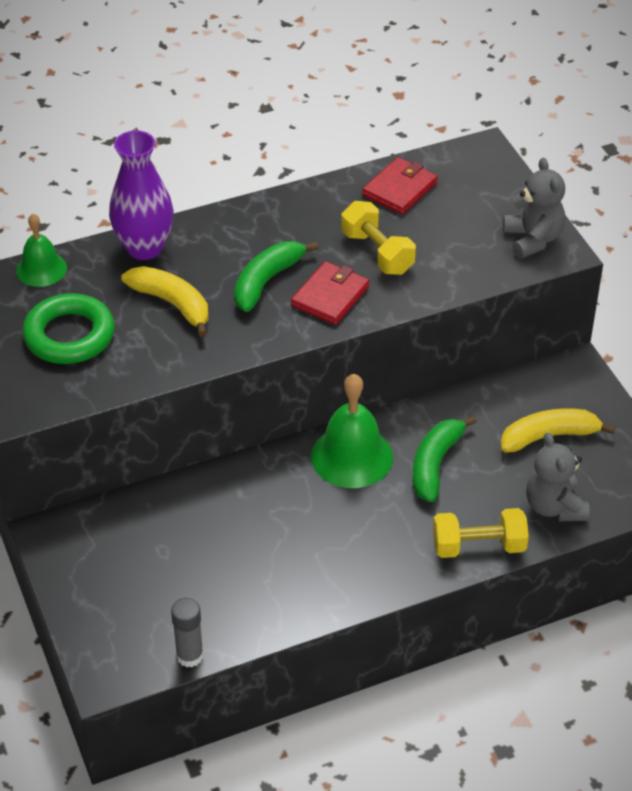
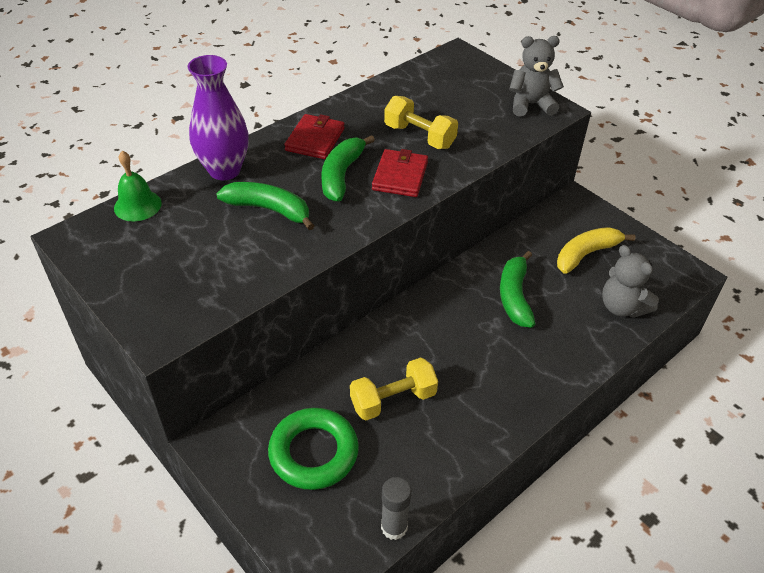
camera: 20 degrees left, 0 degrees up
green ring [22,293,115,364] -> green ring moved to [268,408,359,490]
yellow banana [121,266,209,337] -> green banana [216,182,314,230]
green bell [311,374,393,488] -> none
red wallet [362,157,438,215] -> red wallet moved to [284,114,345,159]
yellow dumbbell [433,508,529,558] -> yellow dumbbell moved to [350,357,438,420]
grey teddy bear [503,158,565,258] -> grey teddy bear turned 60 degrees counterclockwise [509,36,564,116]

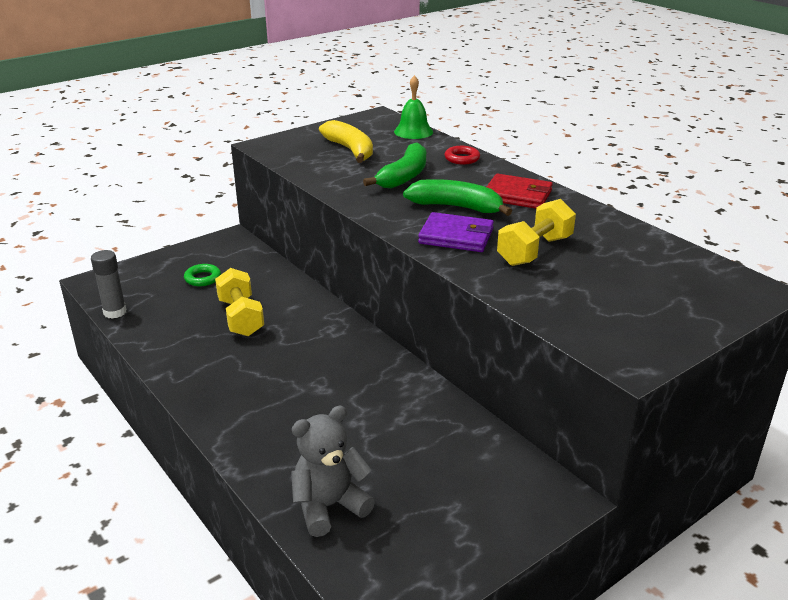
camera: 95 degrees right, 15 degrees down
purple vase [188,55,249,180] -> red ring [445,146,480,165]
green ring [268,408,359,490] -> green ring [184,264,221,286], size x0.48
red wallet [372,149,428,197] -> purple wallet [418,212,494,252]
green banana [500,251,535,328] -> none
grey teddy bear [509,36,564,116] -> none
yellow banana [557,227,635,274] -> yellow banana moved to [319,120,373,163]

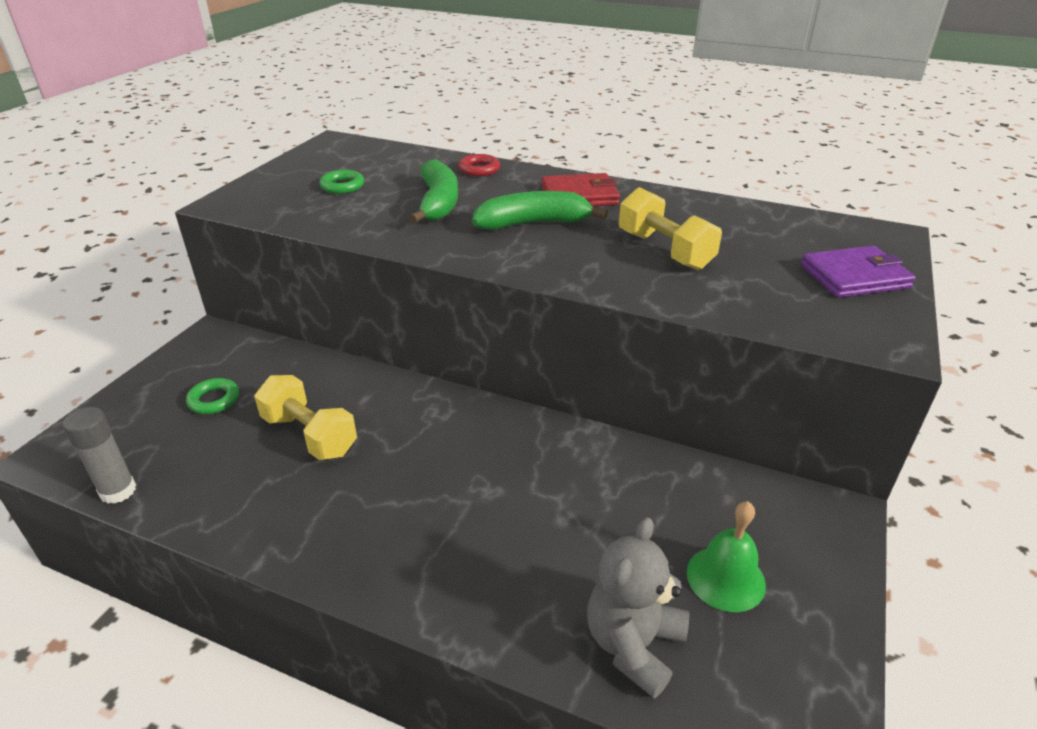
camera: 30 degrees left, 5 degrees up
yellow banana [319,120,373,163] -> green ring [319,170,364,194]
green bell [394,75,433,139] -> green bell moved to [687,501,766,612]
purple wallet [418,212,494,252] -> purple wallet moved to [801,246,916,298]
yellow dumbbell [497,199,576,266] -> yellow dumbbell turned 45 degrees counterclockwise [619,187,722,270]

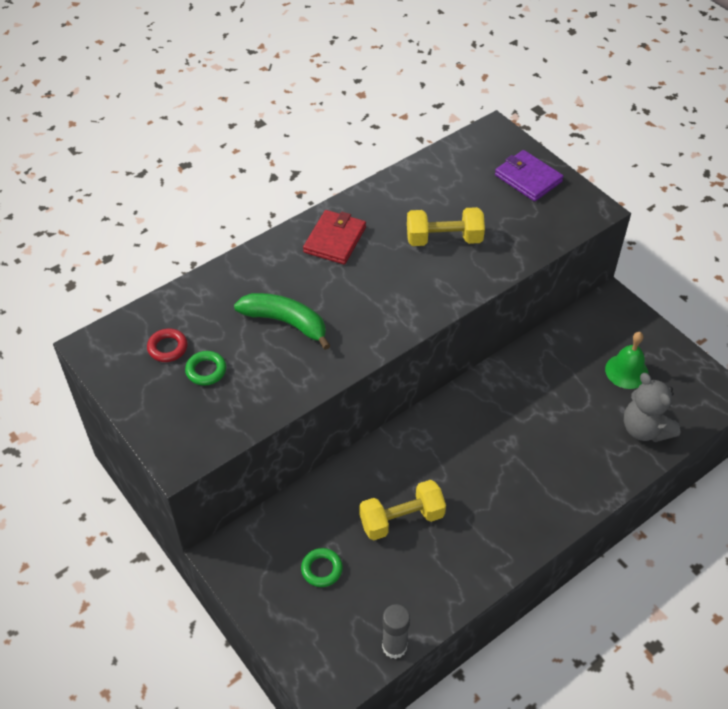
camera: 60 degrees left, 15 degrees up
red ring [458,154,500,176] -> red ring moved to [147,329,188,362]
green banana [472,191,608,230] -> none
purple wallet [801,246,916,298] -> purple wallet turned 60 degrees counterclockwise [495,150,564,202]

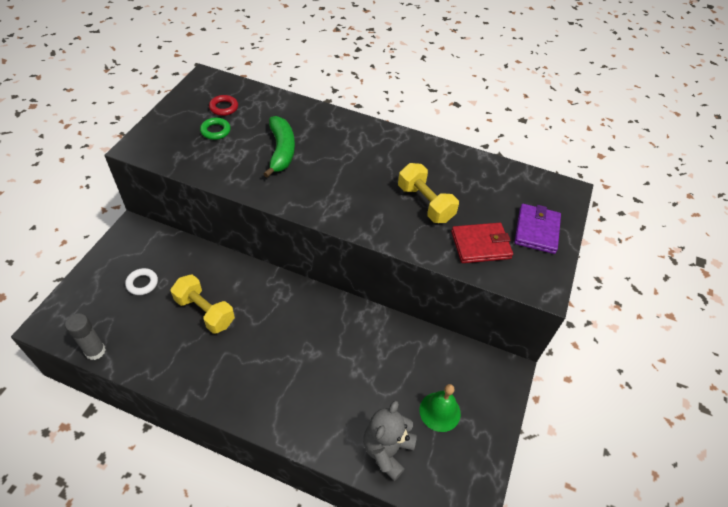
camera: 55 degrees right, 0 degrees up
green ring [301,548,343,587] -> white ring [125,268,158,295]
red wallet [303,210,366,265] -> red wallet moved to [451,223,513,263]

